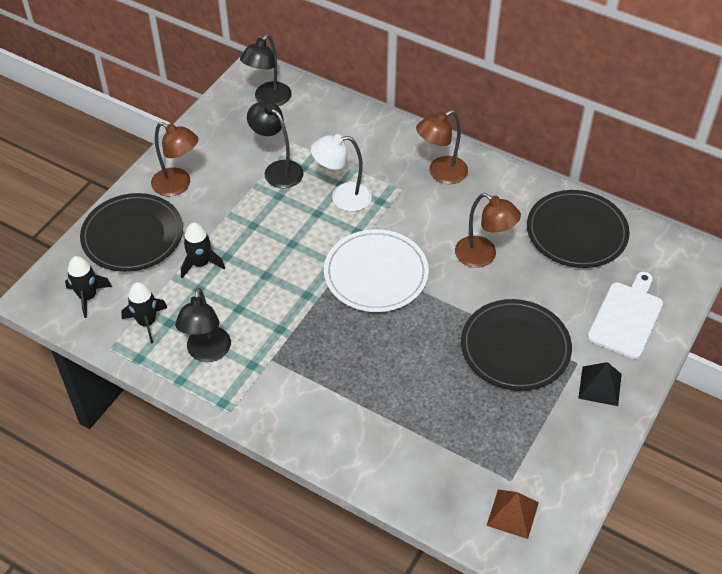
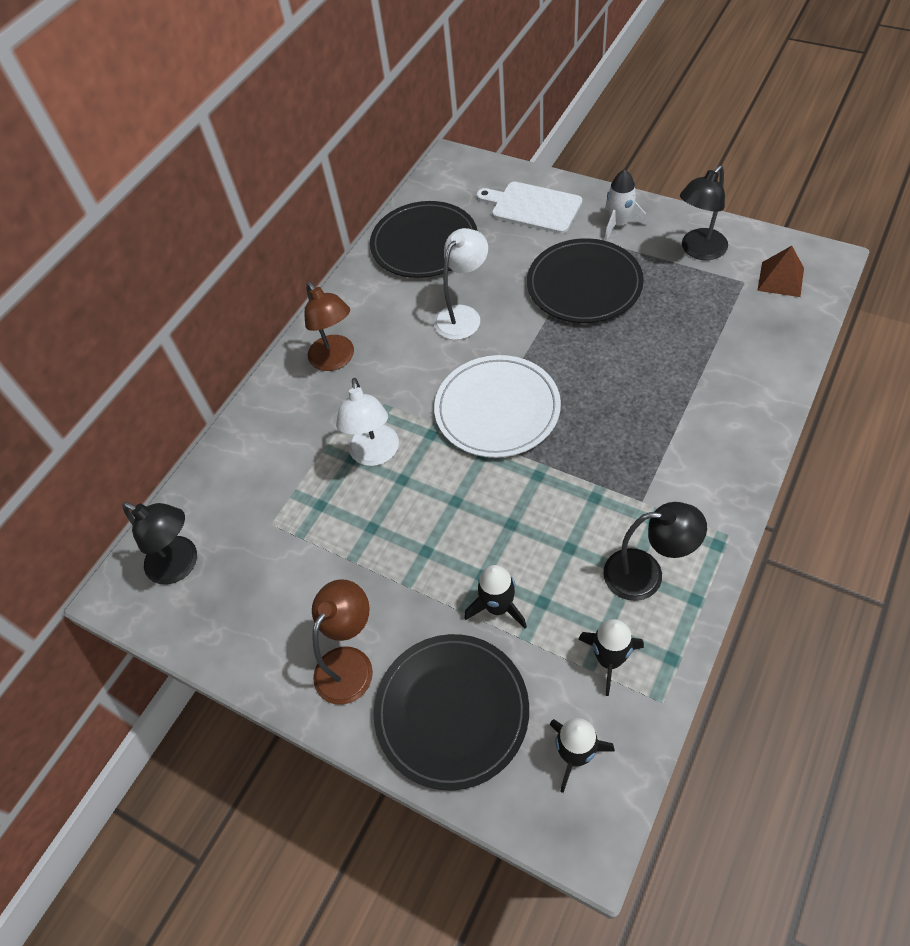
camera: 85 degrees left, 5 degrees up
black lamp [247,101,304,188] -> black lamp moved to [680,165,728,260]
brown lamp [455,193,521,268] -> white lamp [434,228,488,340]
black pyramid [578,362,622,406] -> white rocket [605,169,646,241]

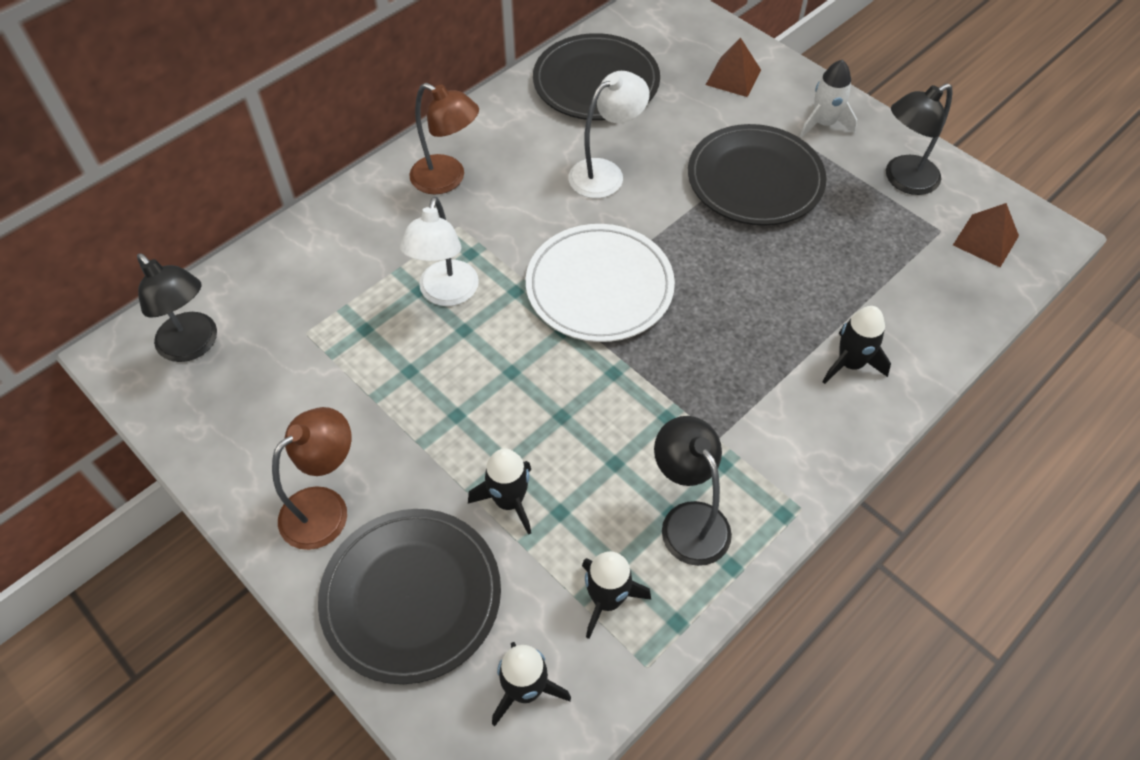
camera: 10 degrees right, 0 degrees up
brown lamp [304,282,354,371] -> brown lamp turned 45 degrees counterclockwise [409,83,479,195]
white cutting board [476,182,582,234] -> brown pyramid [706,37,761,97]
black lamp [603,502,707,601] -> black lamp turned 135 degrees counterclockwise [654,416,732,566]
none -> black rocket [823,306,891,384]

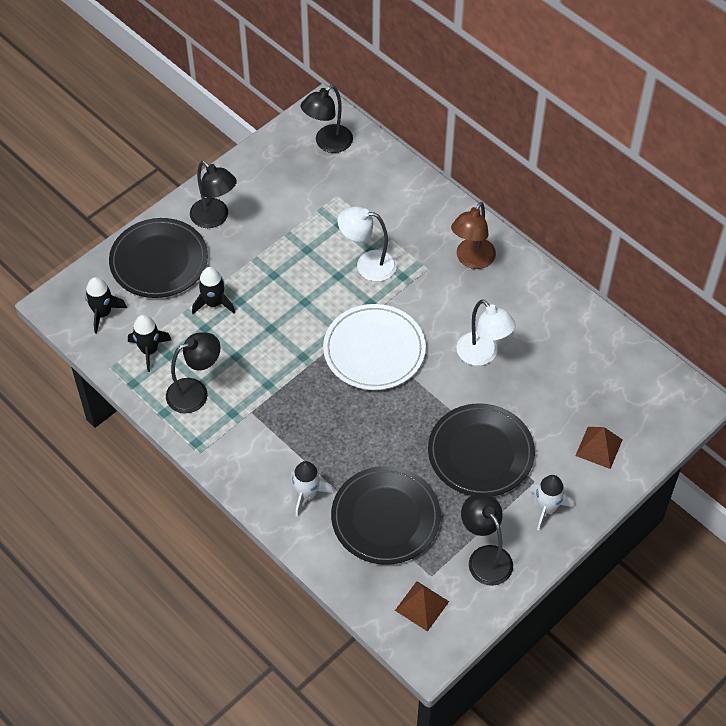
camera: 90 degrees right, 0 degrees up
brown lamp [272,407,351,550] -> black lamp [190,161,237,228]
black plate [533,33,660,120] -> black plate moved to [331,466,441,565]
black rocket [823,306,891,384] -> white rocket [291,461,334,517]

